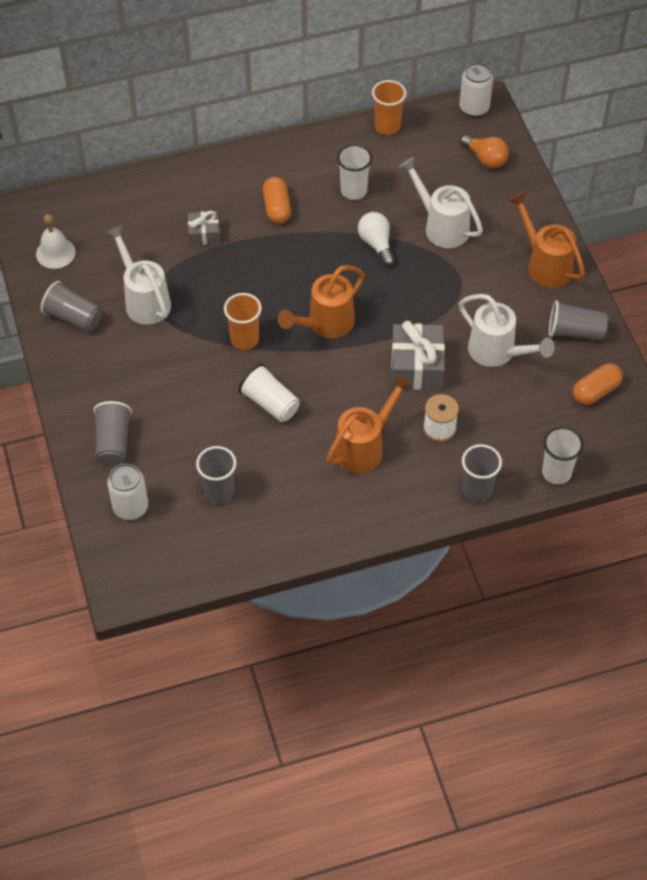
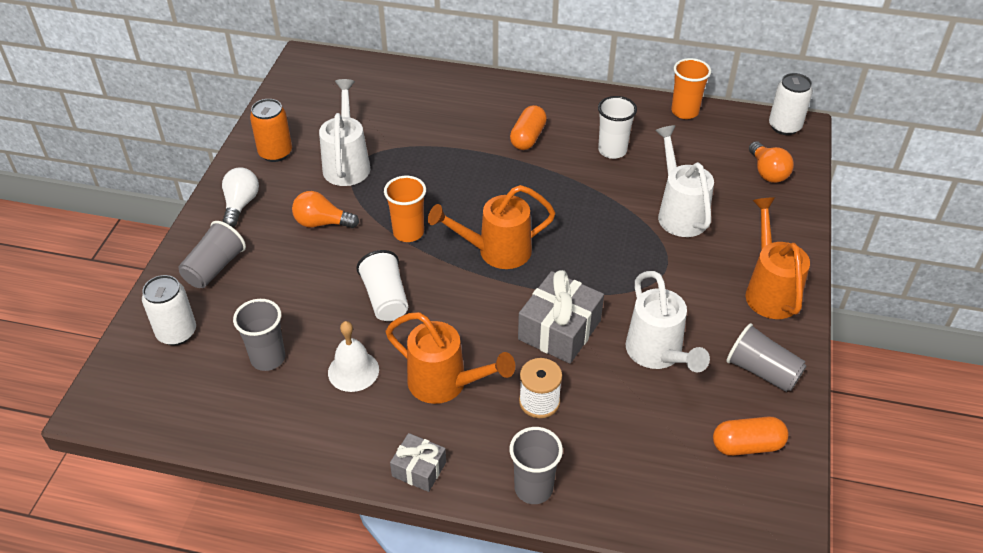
camera: 30 degrees right, 10 degrees down
white bell [36,214,76,269] -> white bell moved to [328,321,379,392]
grey cup [41,281,102,332] -> orange can [250,99,292,162]
grey gift [188,211,220,246] -> grey gift moved to [390,433,446,492]
orange watering can [326,374,413,473] -> orange watering can turned 45 degrees clockwise [386,312,515,404]
white light bulb [358,212,394,266] -> white light bulb moved to [222,167,259,227]
white cup [542,426,584,485] -> none
none -> orange light bulb [292,191,359,228]

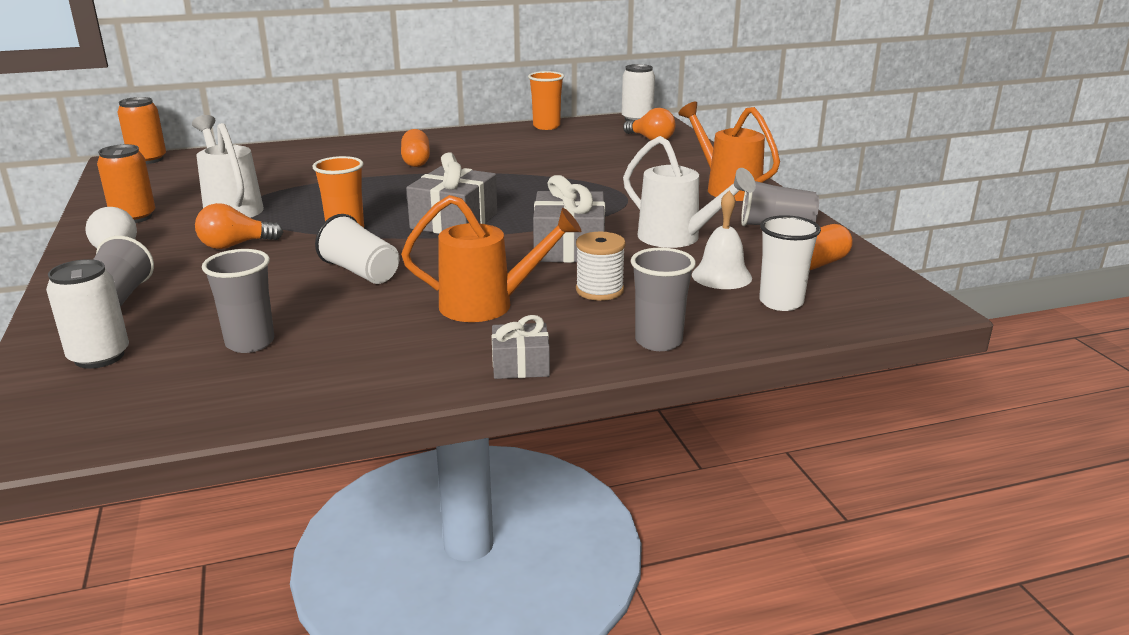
camera: 30 degrees left, 20 degrees down
white bell [328,321,379,392] -> white bell moved to [692,191,752,289]
orange watering can [428,185,555,269] -> grey gift [406,152,497,234]
white cup [598,96,637,159] -> white cup moved to [759,215,821,311]
white watering can [655,125,714,237] -> none
none -> orange can [117,97,166,164]

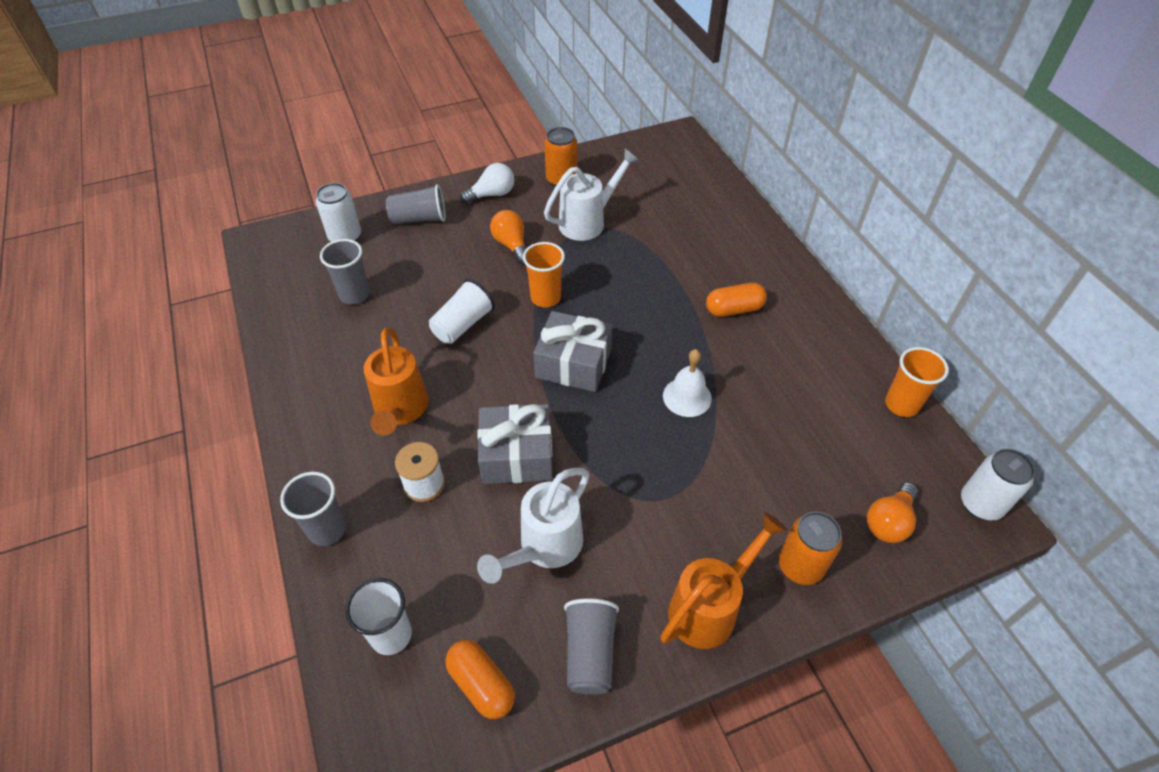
camera: 85 degrees right, 25 degrees up
orange can [117,97,166,164] -> orange can moved to [779,512,842,585]
grey gift [492,315,550,379] -> none
white bell [692,191,752,289] -> white bell moved to [663,349,712,417]

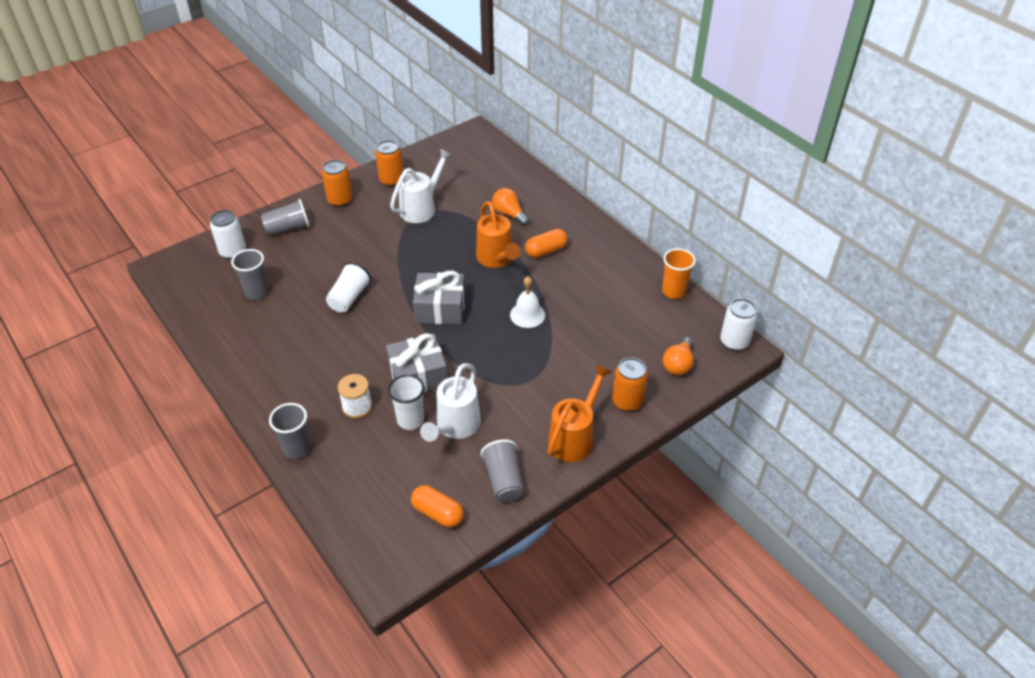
camera: 15 degrees left, 5 degrees down
white cup [345,578,412,655] -> white cup moved to [388,374,425,430]
orange watering can [364,328,429,436] -> orange watering can moved to [476,201,521,268]
white light bulb [460,163,514,204] -> orange can [322,160,353,207]
orange light bulb [490,210,526,264] -> orange light bulb moved to [492,188,530,226]
orange cup [523,242,565,308] -> none

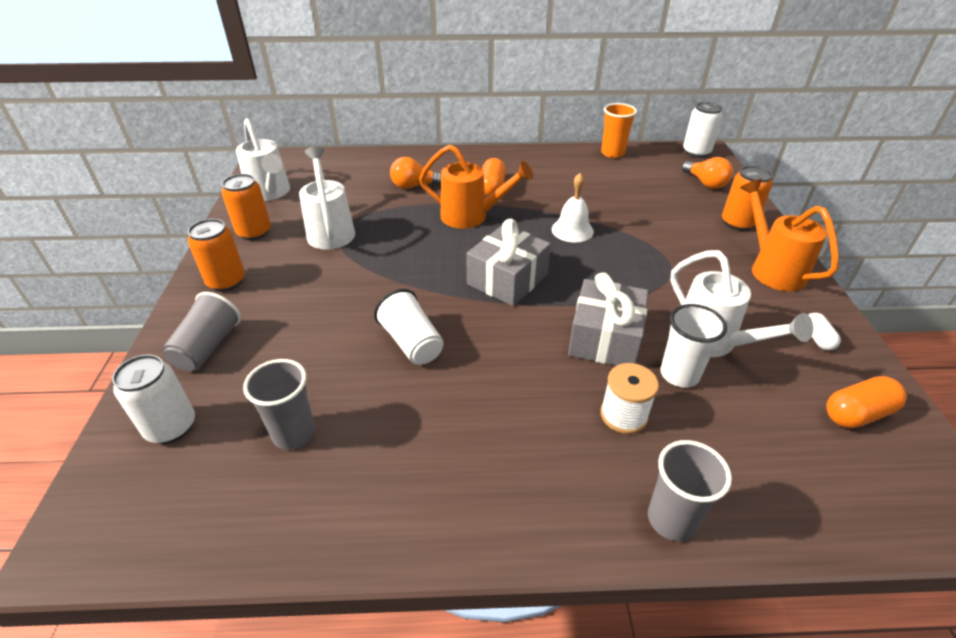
camera: 55 degrees left, 5 degrees down
grey cup [481,439,524,502] -> white capsule [808,313,841,350]
none -> white watering can [236,118,290,201]

